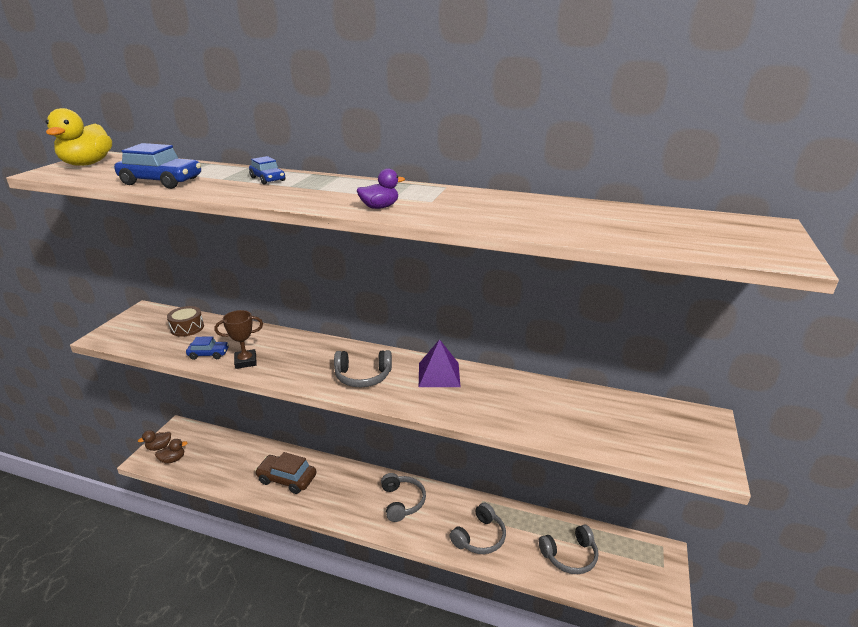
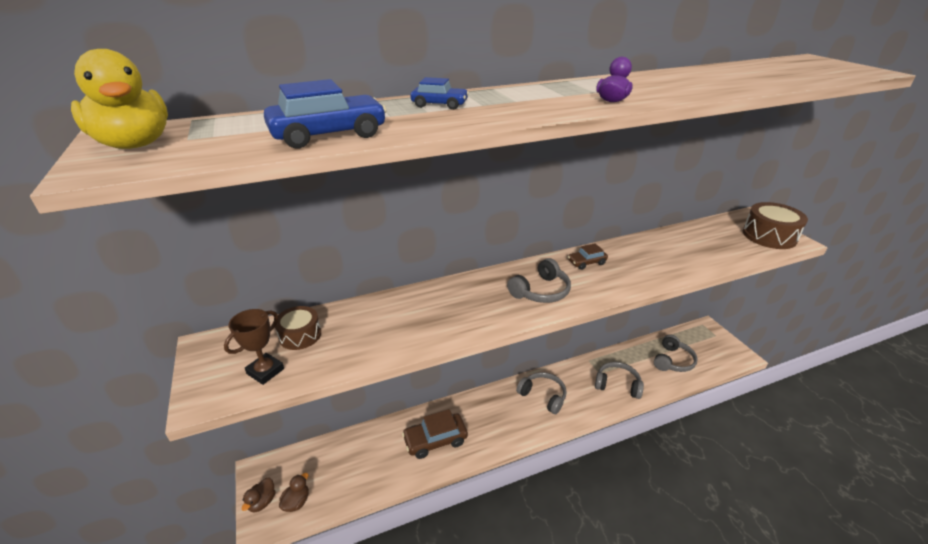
camera: 40 degrees left, 5 degrees up
blue car [186,337,229,360] -> none
brown trophy [215,310,263,369] -> brown trophy moved to [224,309,284,385]
purple pyramid [419,339,461,387] -> brown car [568,243,608,270]
grey headphones [449,503,506,554] -> grey headphones turned 75 degrees counterclockwise [595,362,644,399]
none -> brown drum [743,202,808,249]

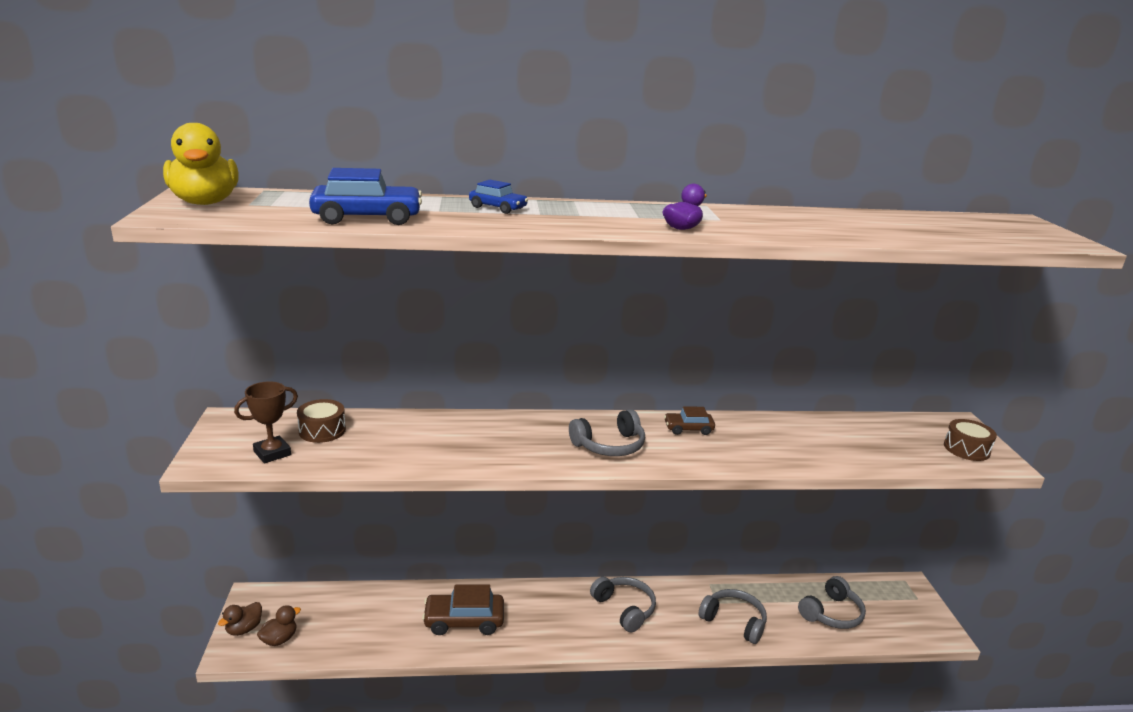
camera: 15 degrees right, 10 degrees down
brown drum [743,202,808,249] -> brown drum [944,419,997,461], size x0.63

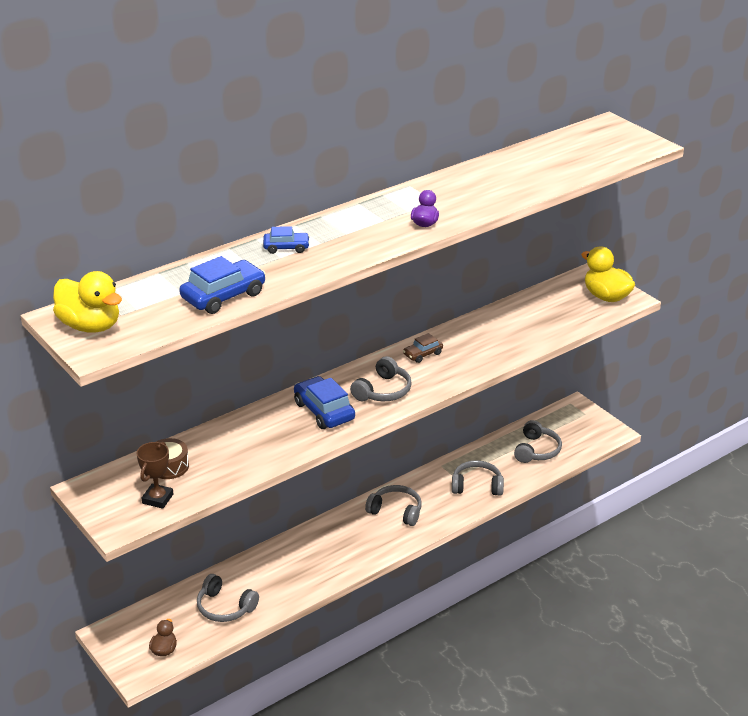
camera: 30 degrees left, 10 degrees up
brown duck [218,602,262,636] -> none
brown car [422,585,504,635] -> none
brown drum [944,419,997,461] -> yellow duck [581,246,635,302]
none -> grey headphones [197,574,259,622]
none -> blue car [294,376,355,429]

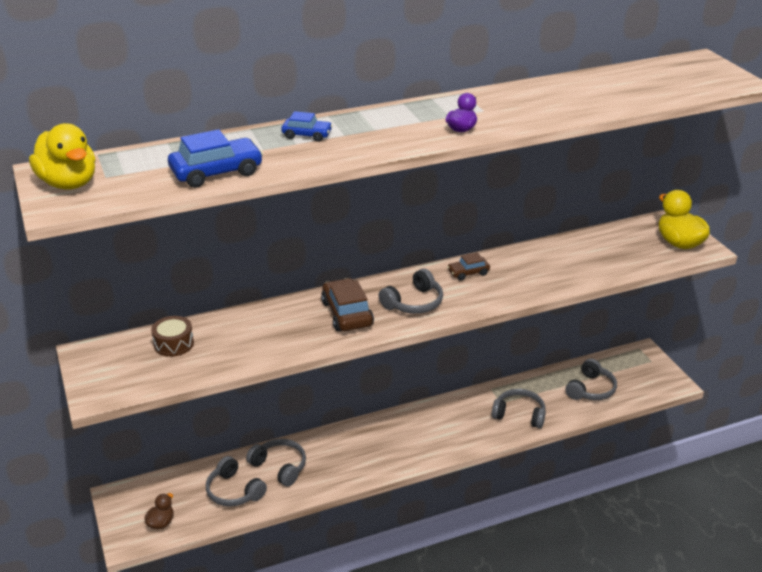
camera: 15 degrees right, 0 degrees up
brown trophy [137,442,173,509] -> none
blue car [294,376,355,429] -> brown car [321,278,374,332]
grey headphones [365,485,422,526] -> grey headphones moved to [246,439,306,486]

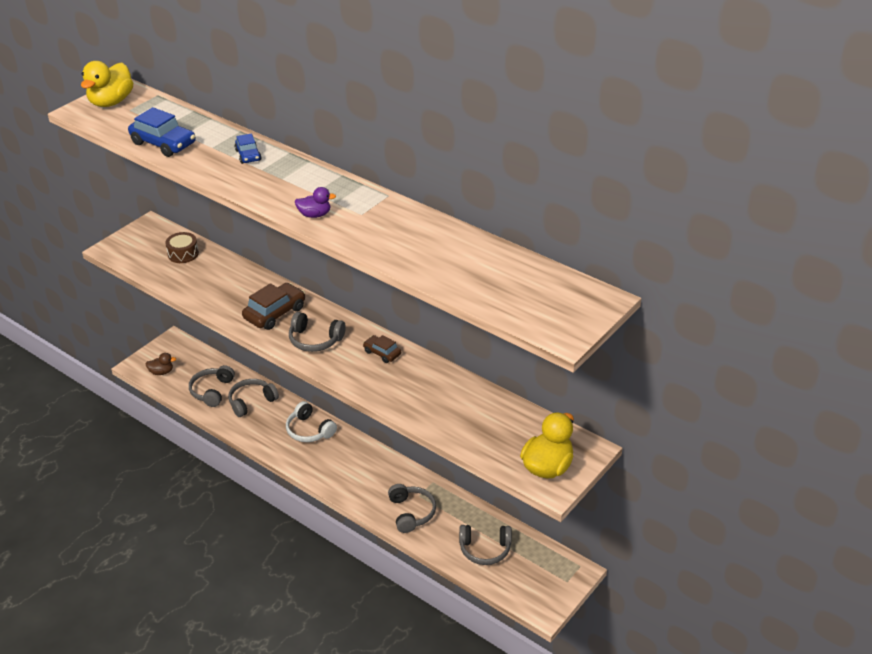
camera: 60 degrees right, 5 degrees up
grey headphones [246,439,306,486] -> grey headphones turned 135 degrees counterclockwise [228,379,279,417]
none -> white headphones [286,401,337,442]

